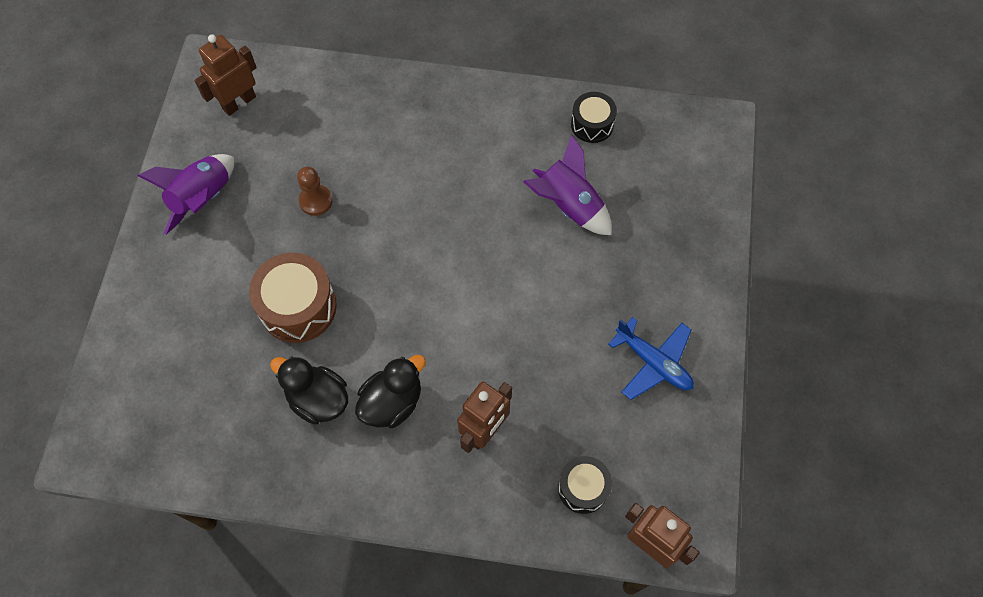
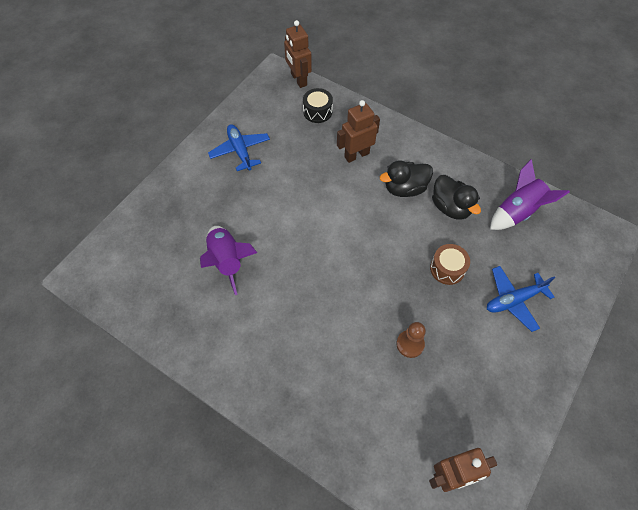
camera: 155 degrees left, 5 degrees down
purple rocket [138,154,234,235] -> purple rocket moved to [490,159,570,230]
brown drum [249,253,337,343] -> brown drum [430,244,470,285], size x0.61
black drum [571,92,617,143] -> none
none -> blue plane [487,266,555,332]

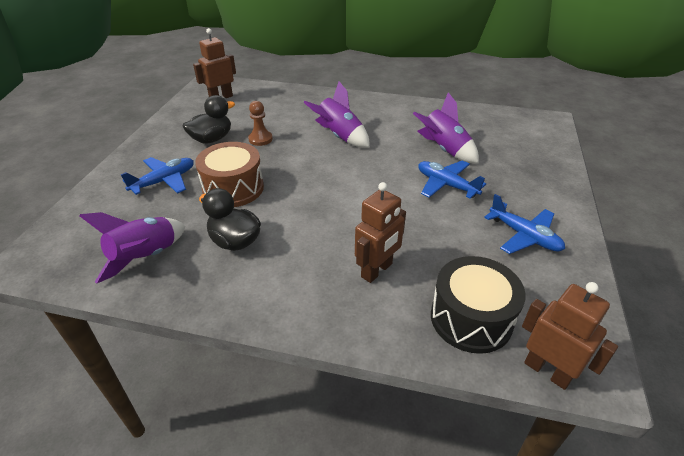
camera: 160 degrees right, 20 degrees down
black drum [303,88,333,123] -> black drum [431,256,526,354], size x1.64
black duck [380,160,433,197] -> black duck moved to [183,95,235,144]
brown drum [430,244,470,285] -> brown drum [195,142,264,207], size x1.64
none -> purple rocket [303,81,370,148]
none -> blue plane [418,160,486,199]

